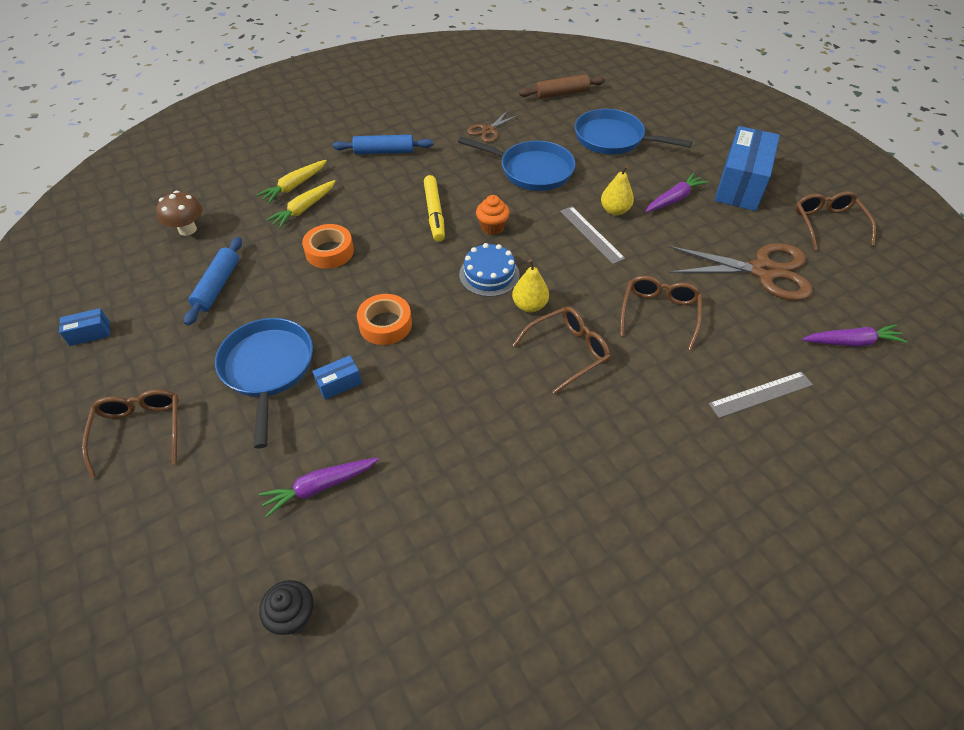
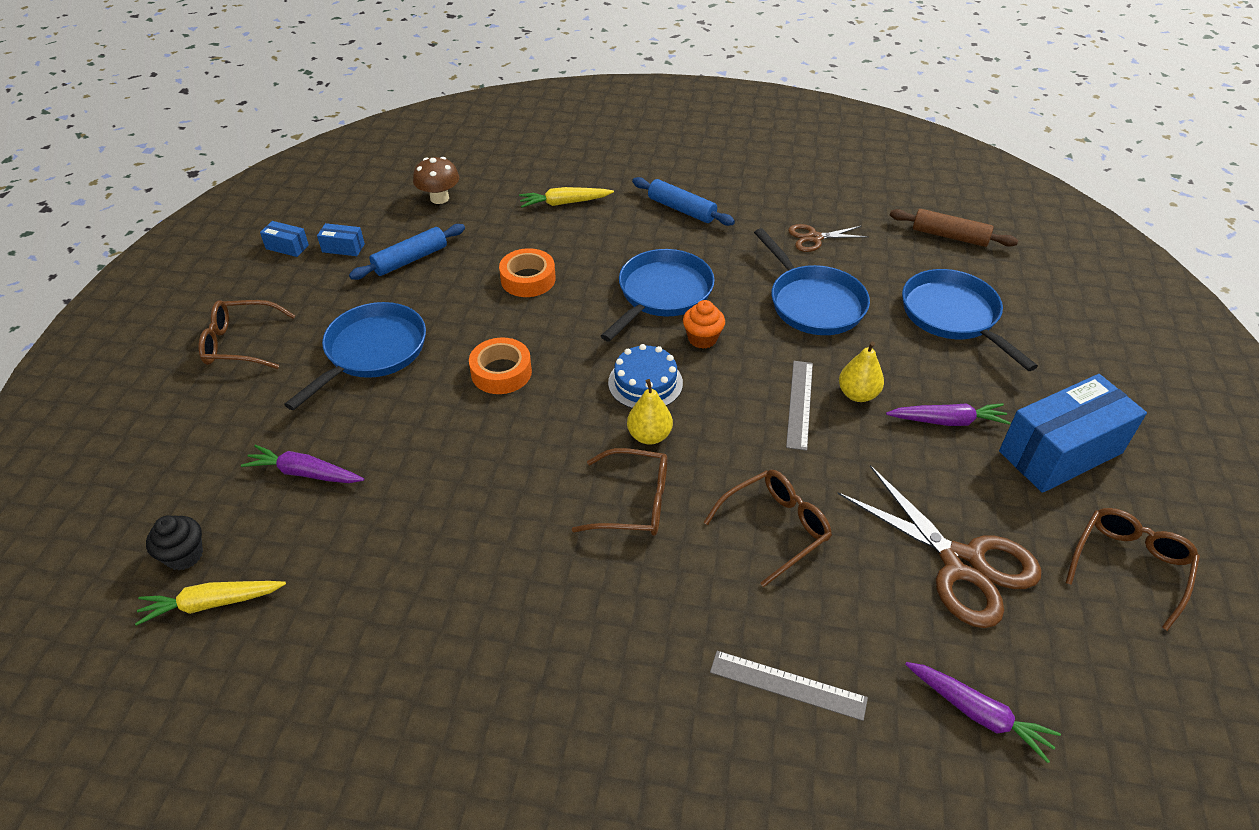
camera: 40 degrees right, 5 degrees down
brown glasses [82,389,179,478] -> brown glasses turned 120 degrees counterclockwise [199,300,296,369]
yellow carrot [266,180,336,229] -> yellow carrot moved to [135,581,286,626]
blue box [312,355,362,400] -> blue box moved to [317,223,365,256]
yellow marker [424,175,445,242] -> blue pan [601,249,715,342]

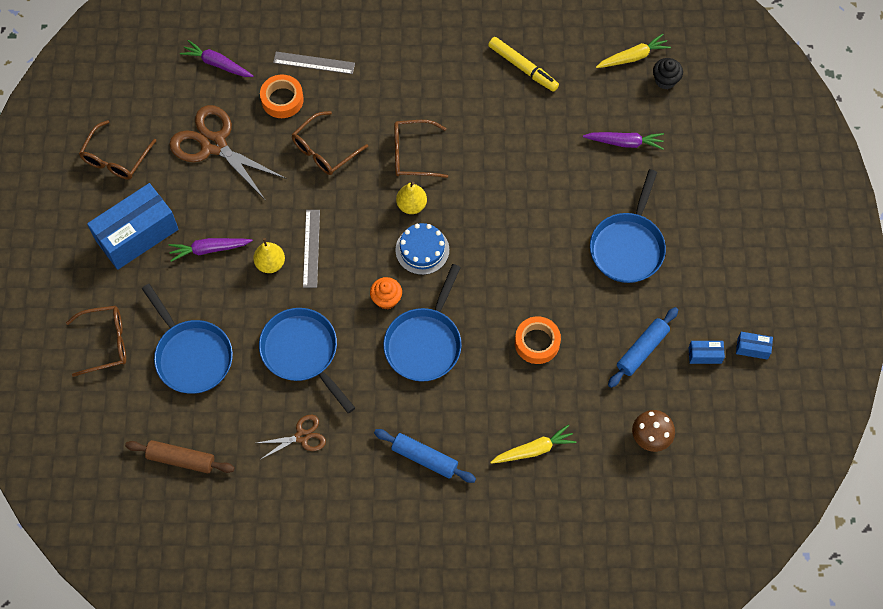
camera: 170 degrees right, 20 degrees up
brown glasses [199,300,296,369] -> brown glasses moved to [66,306,126,377]
orange tape [469,338,532,394] -> orange tape moved to [260,74,304,118]
none -> yellow marker [488,37,559,92]

